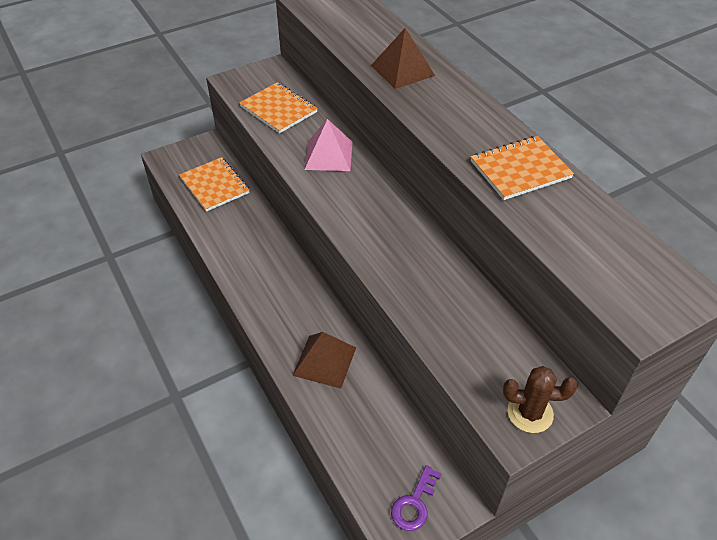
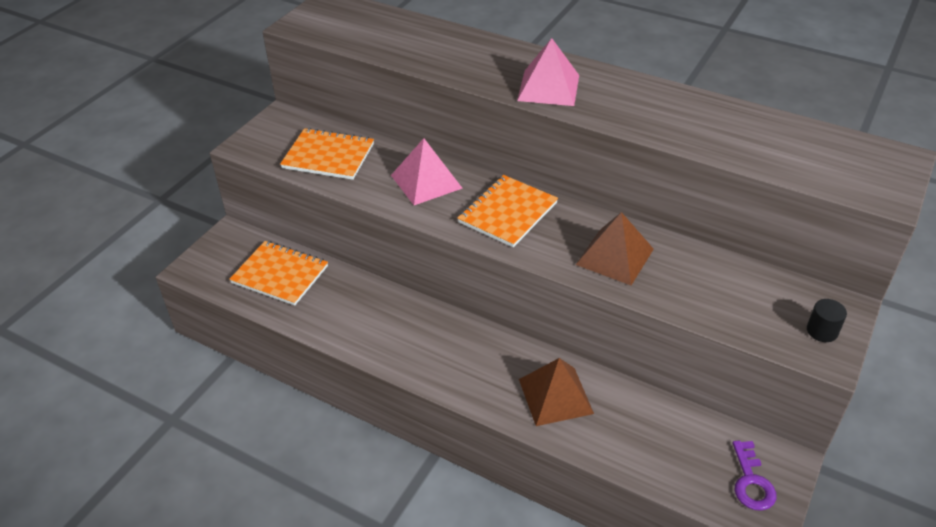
camera: 30 degrees left, 5 degrees down
brown pyramid [371,28,435,89] -> brown pyramid moved to [576,212,654,285]
orange notebook [471,136,574,200] -> orange notebook moved to [458,175,558,247]
brown cactus [503,366,578,433] -> black cylinder [807,299,847,342]
none -> pink pyramid [517,38,579,106]

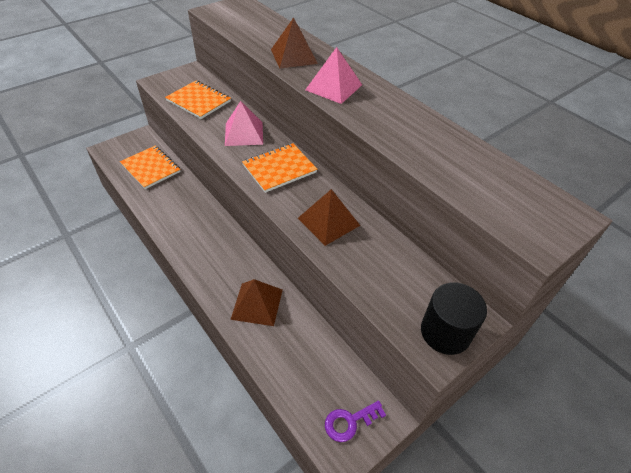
camera: 20 degrees right, 5 degrees up
purple key [733,441,776,511] -> purple key turned 45 degrees clockwise [325,400,386,442]
black cylinder [807,299,847,342] -> black cylinder [421,282,487,355], size x1.96
none -> brown pyramid [271,17,318,68]

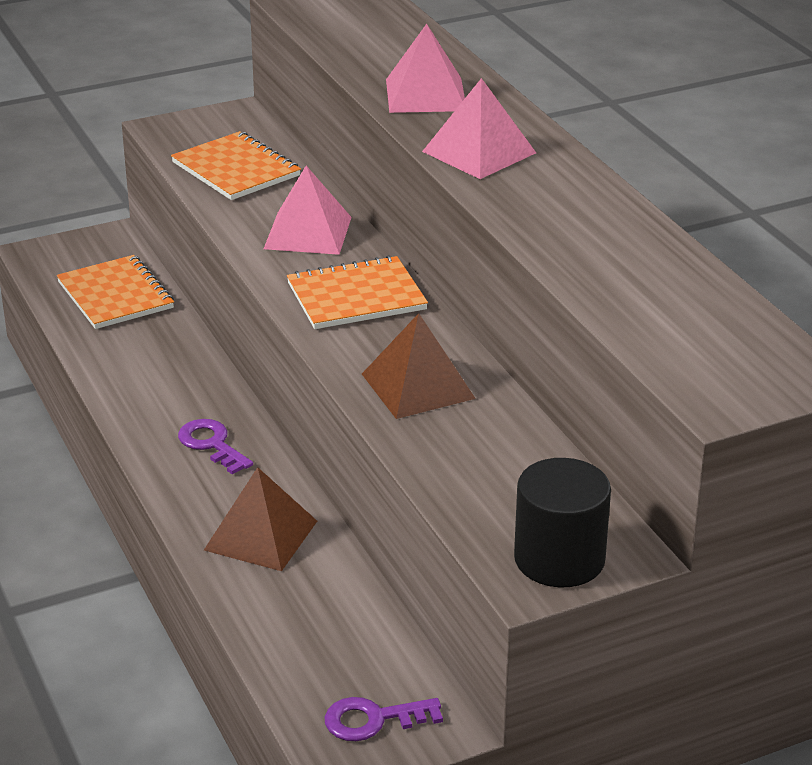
camera: 15 degrees right, 15 degrees down
brown pyramid [271,17,318,68] -> pink pyramid [386,24,465,113]
none -> purple key [178,419,253,474]

